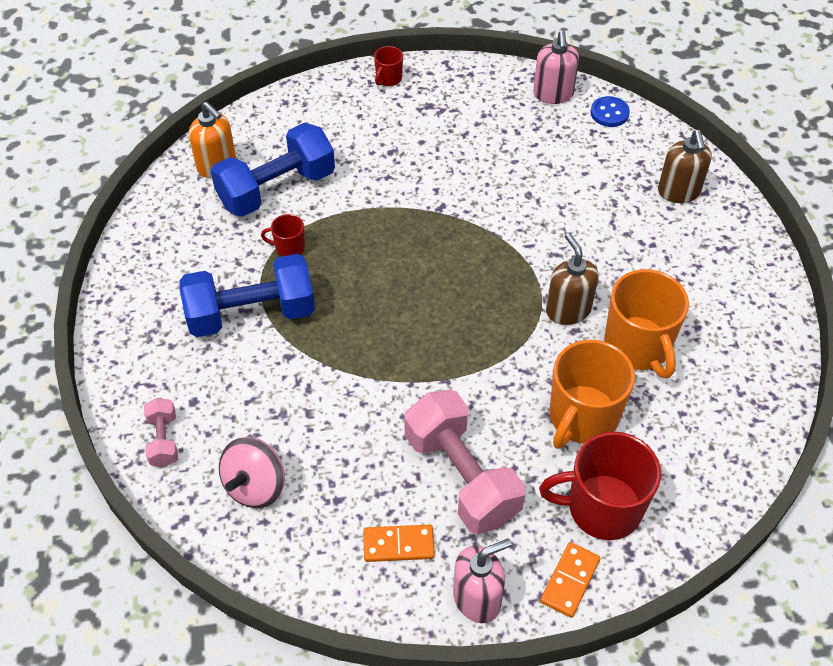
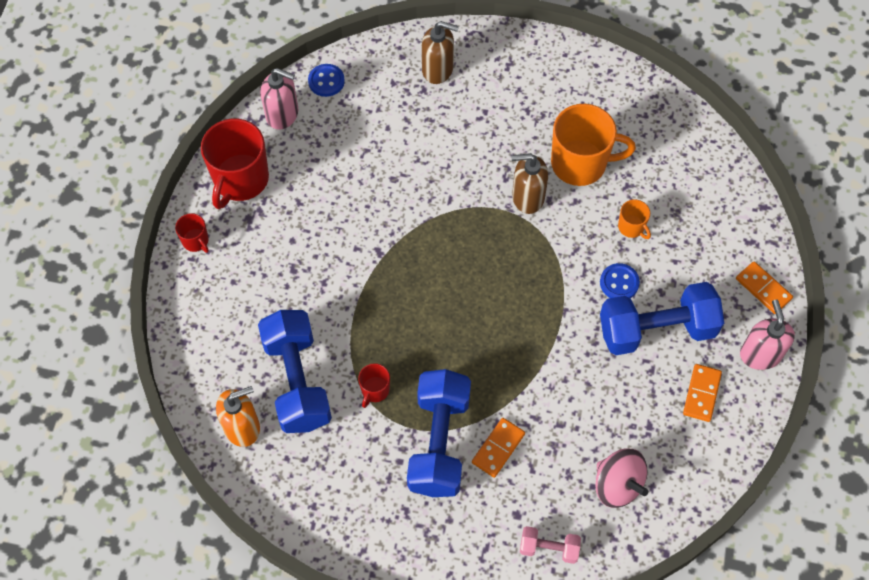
camera: 70 degrees left, 10 degrees up
pink dumbbell [404,390,525,534] -> blue dumbbell [600,282,724,355]
red mug [539,432,661,540] -> red mug moved to [201,119,269,209]
orange mug [550,340,635,449] -> orange mug [618,199,651,239], size x0.47
none -> orange domino [472,418,525,478]
none -> blue button [600,263,640,298]

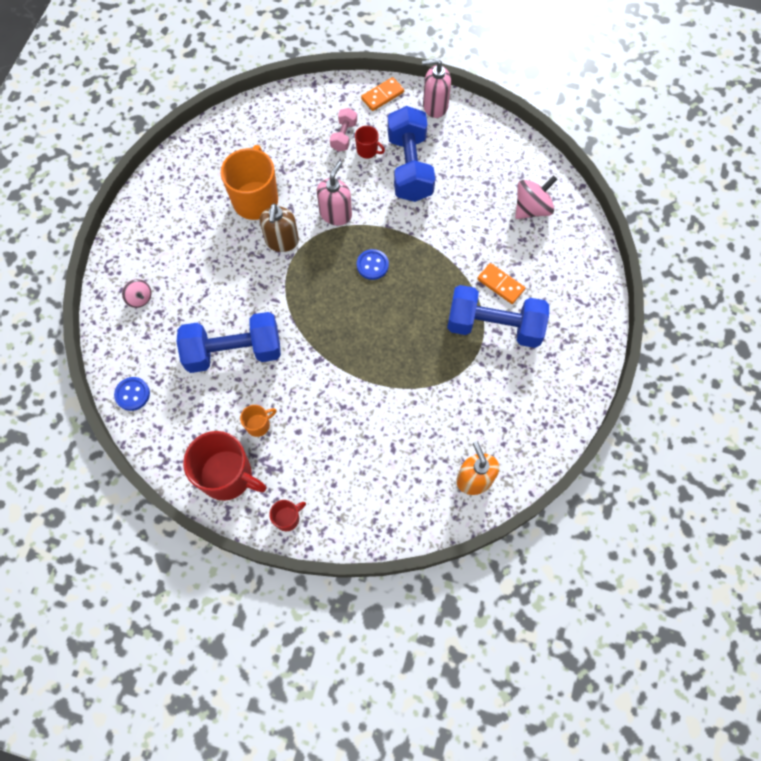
camera: 85 degrees left, 5 degrees up
blue dumbbell [258,310,332,433] -> blue dumbbell moved to [176,312,281,373]
pink soap dispenser [260,68,298,130] -> pink soap dispenser moved to [317,161,352,226]
red mug [358,363,390,408] -> red mug moved to [355,126,385,158]
brown soap dispenser [422,21,459,84] -> pink spinning top [122,279,151,308]
pink dumbbell [520,526,581,564] -> pink dumbbell moved to [330,108,357,152]
blue button [600,263,640,298] -> blue button moved to [357,249,389,280]
orange mug [618,199,651,239] -> orange mug moved to [240,405,276,437]
orange domino [683,364,722,422] -> none

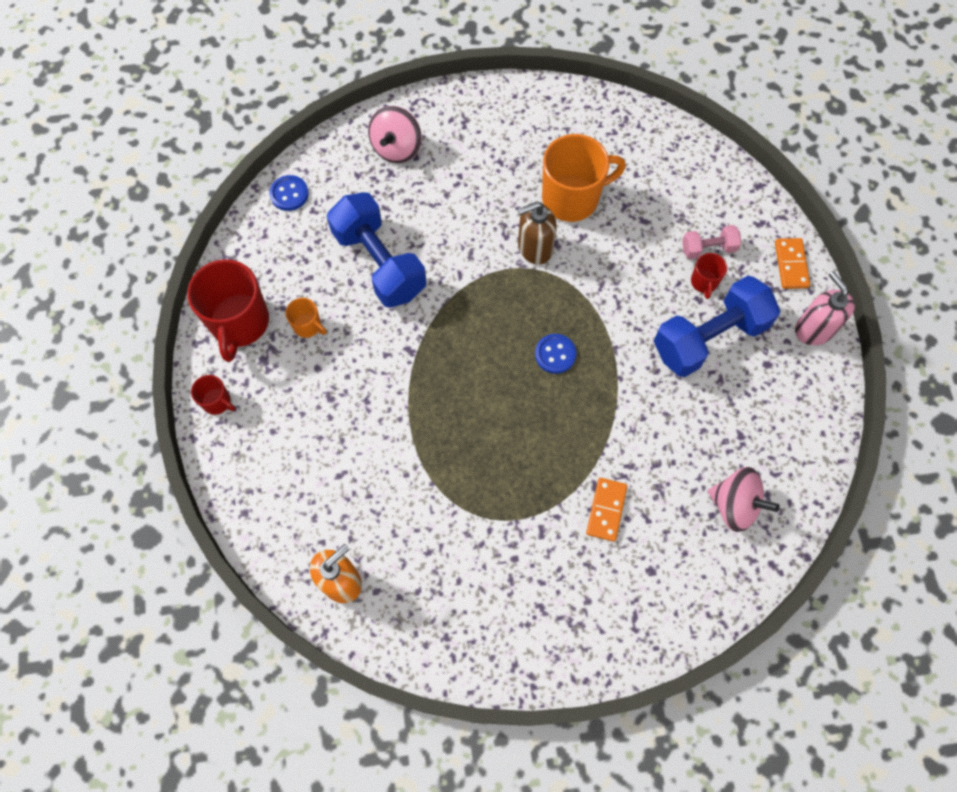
camera: 65 degrees right, 0 degrees up
pink spinning top [122,279,151,308] -> pink spinning top [368,106,422,163], size x1.67
pink soap dispenser [317,161,352,226] -> none
orange domino [361,77,404,111] -> orange domino turned 60 degrees clockwise [775,238,810,289]
blue dumbbell [447,285,549,348] -> none

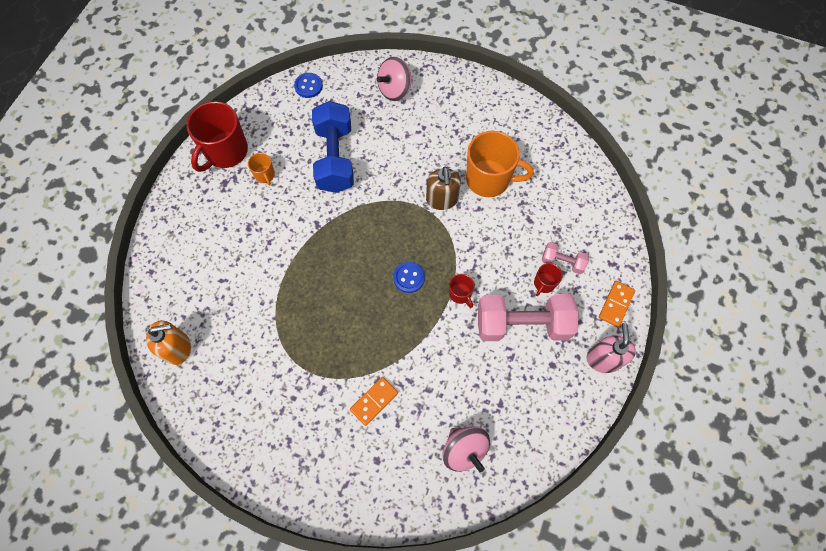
camera: 30 degrees right, 0 degrees up
red mug [191,375,235,415] -> red mug moved to [449,274,475,308]
brown soap dispenser [517,201,557,265] -> brown soap dispenser turned 105 degrees counterclockwise [426,167,461,210]
blue dumbbell [654,276,780,377] -> pink dumbbell [478,294,579,341]

